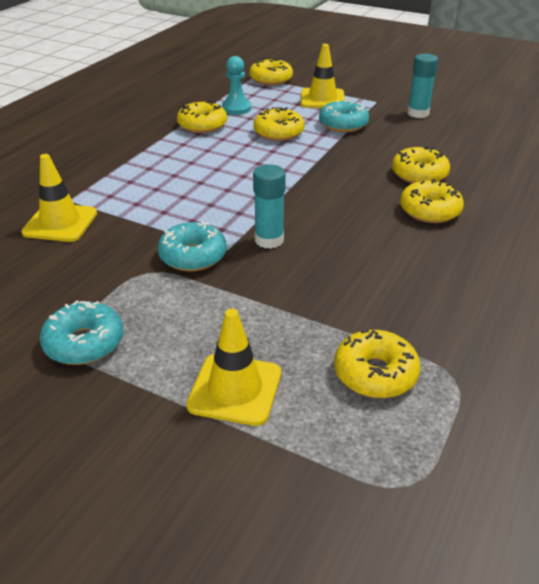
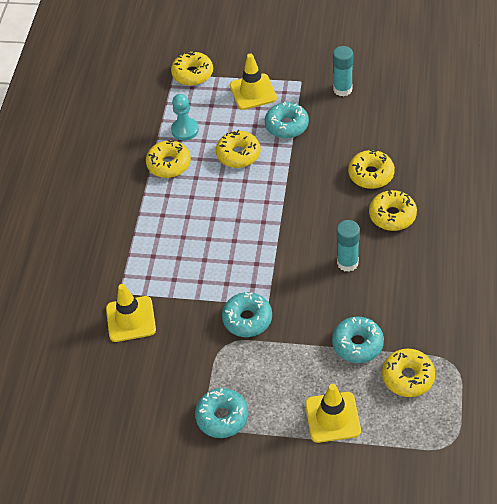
camera: 15 degrees left, 15 degrees up
turquoise glue stick [253,164,286,249] -> turquoise glue stick moved to [337,220,360,272]
none -> turquoise donut [332,317,384,363]

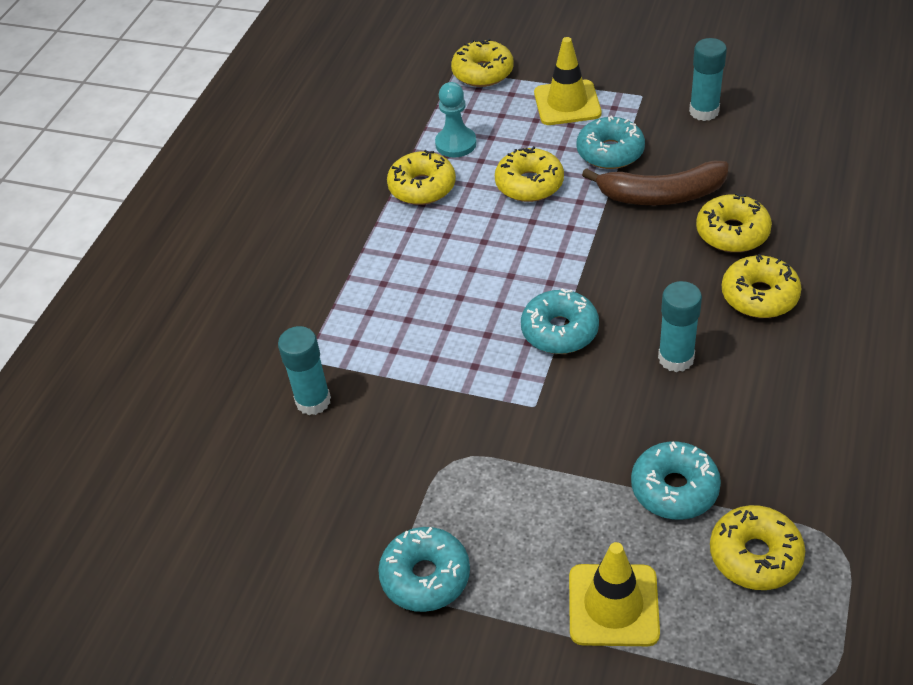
camera: 10 degrees right, 5 degrees down
yellow traffic cone [106,284,156,342] -> turquoise glue stick [278,326,331,415]
turquoise donut [222,292,272,337] -> turquoise donut moved to [521,288,599,354]
none -> brown banana [582,161,729,205]

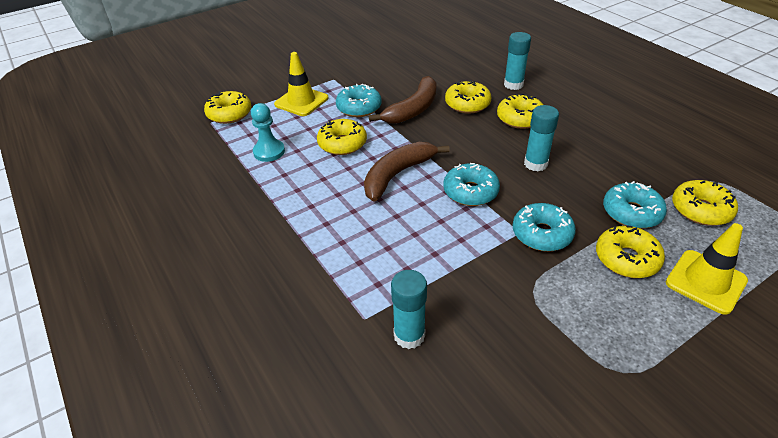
camera: 55 degrees left, 5 degrees down
turquoise donut [378,527,470,612] -> turquoise donut moved to [513,203,576,251]
yellow donut [387,150,456,205] -> yellow donut moved to [596,226,665,278]
turquoise glue stick [689,38,727,121] -> turquoise glue stick moved to [504,32,531,90]
none -> brown banana [364,142,450,202]

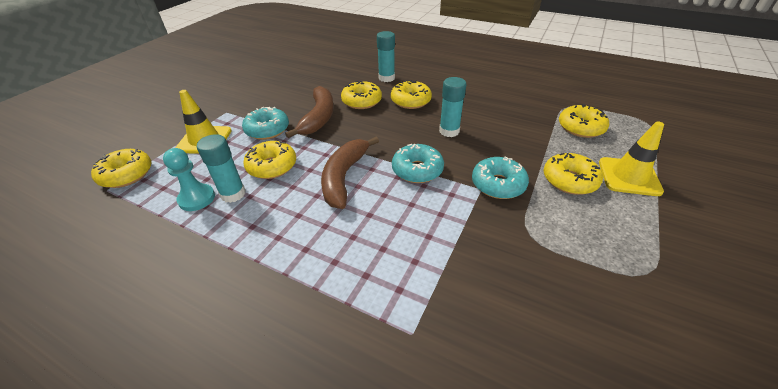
camera: 30 degrees left, 0 degrees up
turquoise glue stick [391,270,427,349] -> turquoise glue stick moved to [197,134,246,203]
turquoise donut [603,181,667,228] -> none

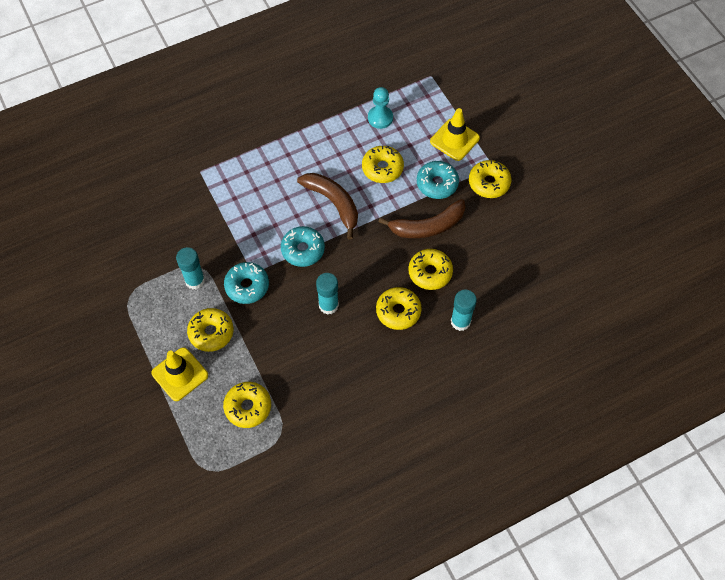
camera: 125 degrees right, 20 degrees up
yellow donut [91,149,151,188] -> yellow donut moved to [469,160,511,198]
turquoise glue stick [197,134,246,203] -> turquoise glue stick moved to [176,247,205,290]
brown banana [285,86,334,138] -> brown banana turned 60 degrees counterclockwise [379,199,465,238]

